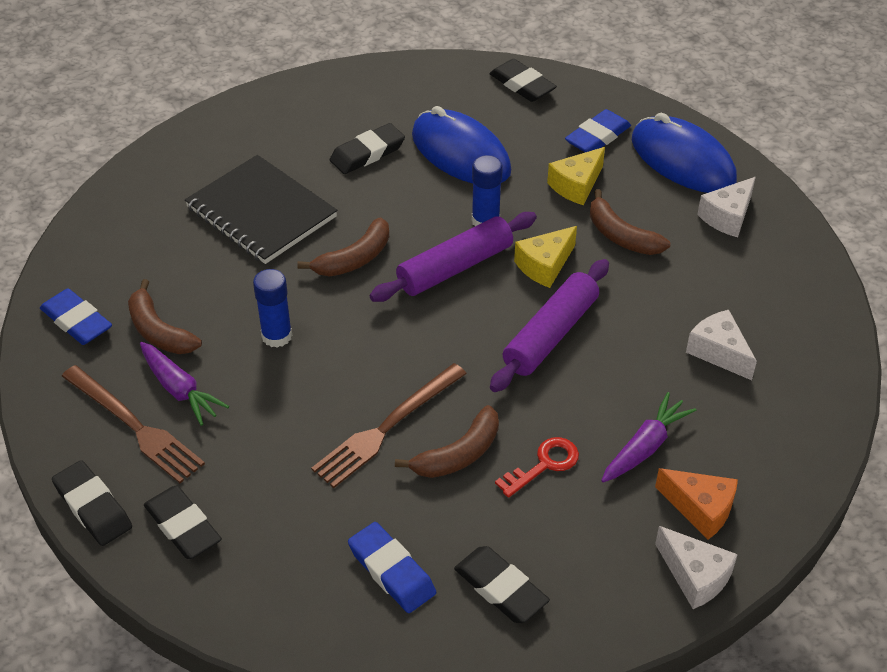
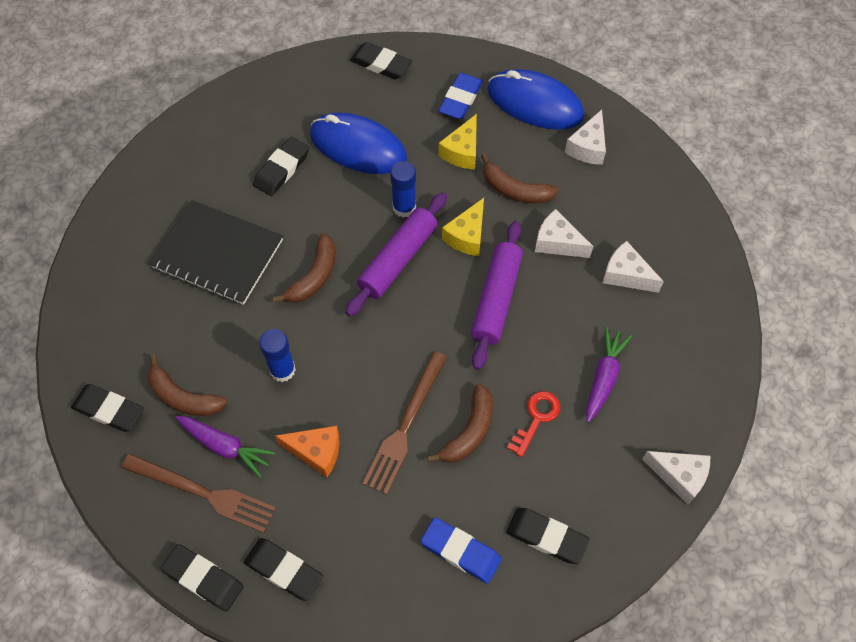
camera: 20 degrees left, 15 degrees up
blue eraser [40,288,112,345] -> black eraser [71,384,144,432]
orange cheese [655,468,738,540] -> orange cheese moved to [275,426,339,477]
none -> white cheese [535,209,593,258]

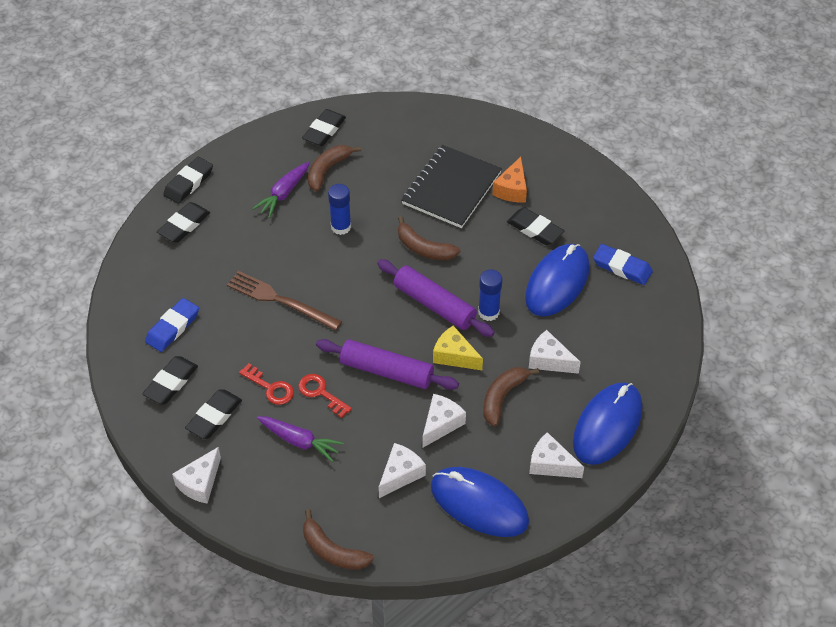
camera: 95 degrees right, 10 degrees down
brown fork [121,454,276,533] -> none
orange cheese [275,426,339,477] -> orange cheese moved to [492,157,527,202]
black eraser [350,42,412,79] -> black eraser moved to [185,389,242,439]
brown banana [427,384,493,463] -> brown banana moved to [303,509,374,570]
blue eraser [438,73,483,119] -> blue eraser moved to [593,244,653,285]
yellow cheese [438,114,477,169] -> white cheese [528,330,581,374]
none -> red key [298,374,352,418]
none -> blue mouse [431,467,529,537]

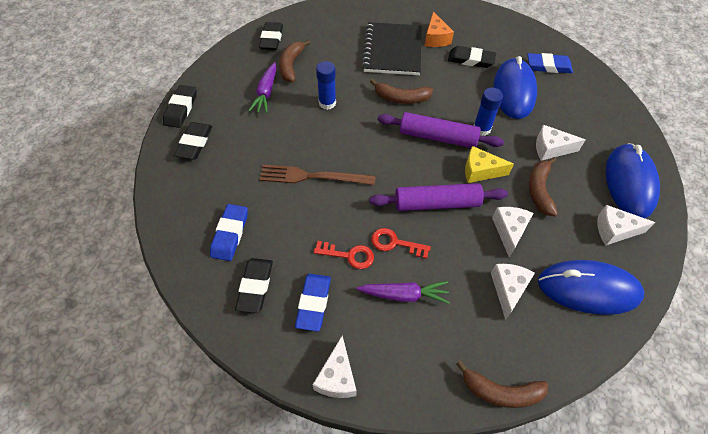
camera: 25 degrees left, 5 degrees up
black eraser [185,389,242,439] -> blue eraser [295,274,331,331]

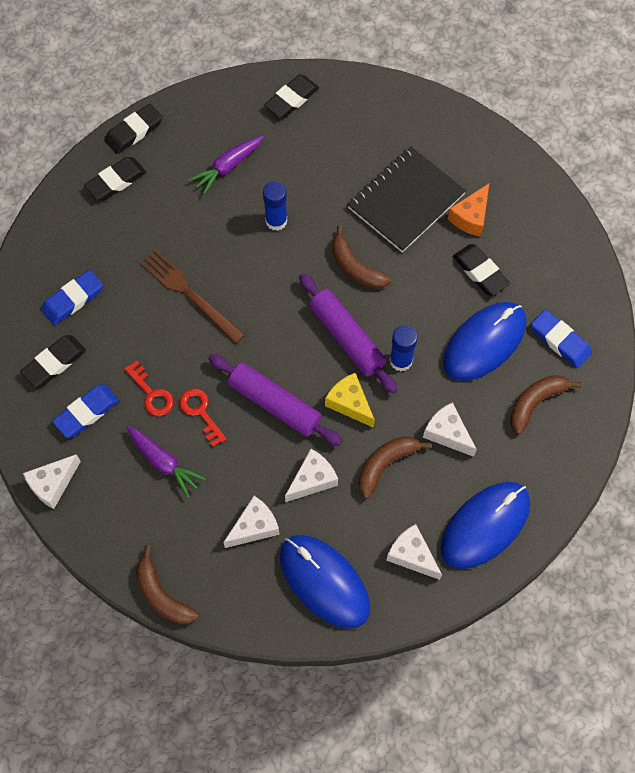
camera: 40 degrees right, 10 degrees up
brown banana [279,40,310,82] -> brown banana moved to [510,375,581,434]

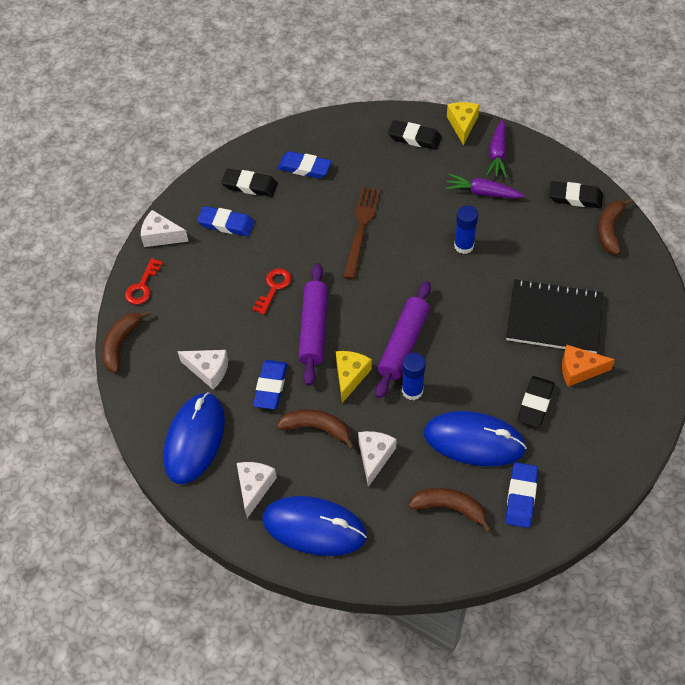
camera: 60 degrees right, 10 degrees down
black eraser [105,104,163,154] -> yellow cheese [447,102,480,145]
red key [124,361,174,416] -> red key moved to [125,258,163,305]
purple carrot [126,426,206,497] -> purple carrot moved to [486,119,507,178]
white cheese [285,449,338,502] -> blue eraser [253,360,287,409]
brown banana [332,225,392,289] -> brown banana moved to [598,198,633,255]

